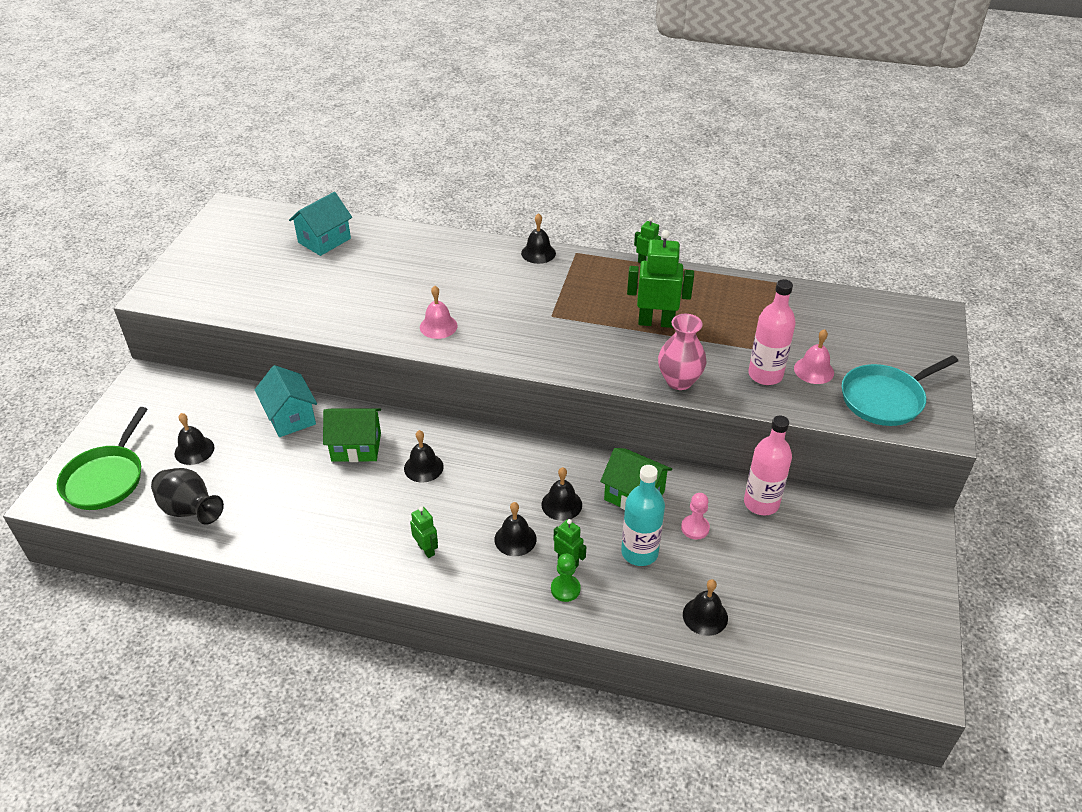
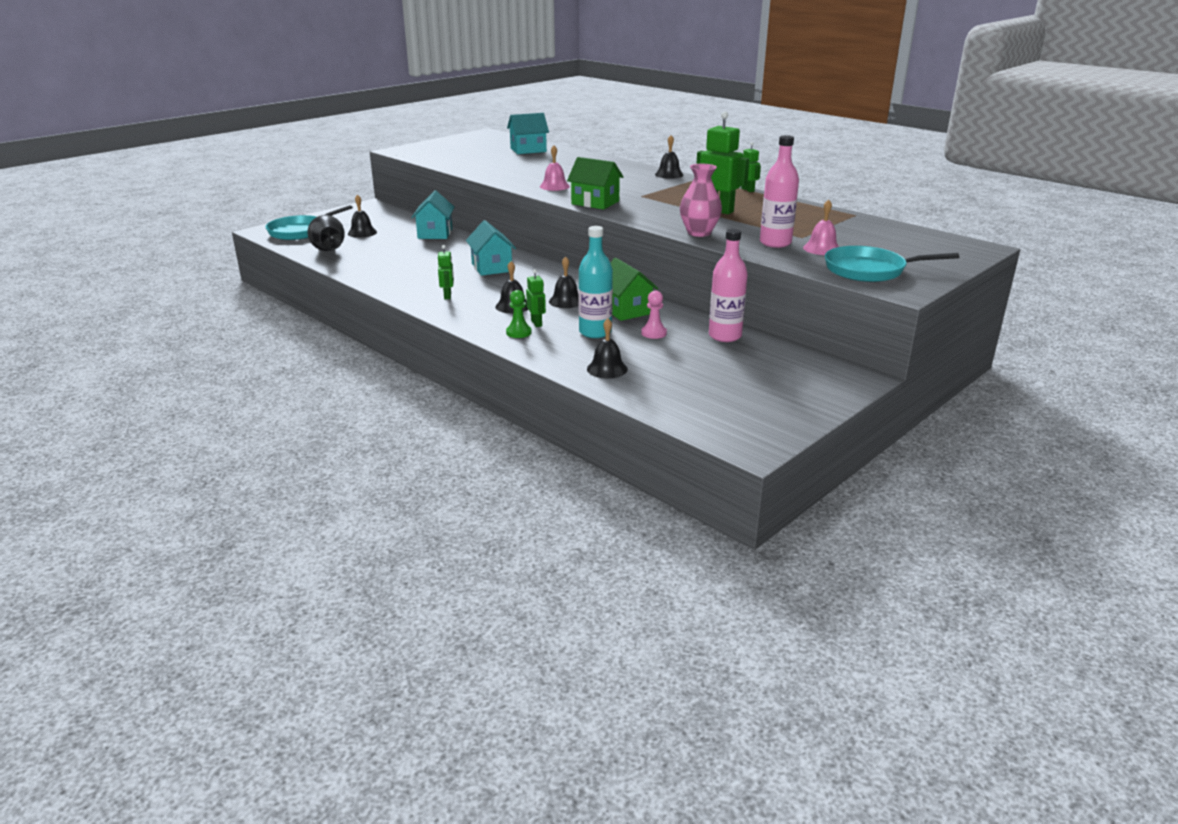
camera: 30 degrees right, 15 degrees down
green pan [57,407,147,510] -> turquoise pan [265,205,353,240]
green house [323,408,381,462] -> green house moved to [567,157,624,210]
black bell [404,430,444,483] -> turquoise house [466,220,516,276]

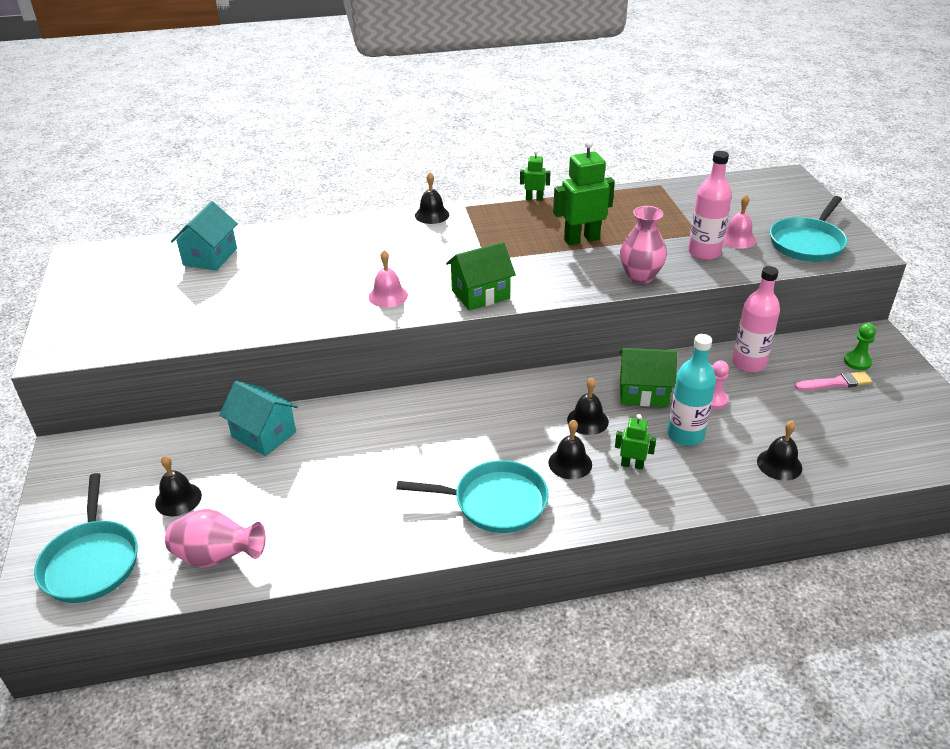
camera: 55 degrees left, 10 degrees up
black vase [307,215,345,251] -> pink vase [165,509,266,568]
green robot [438,245,454,299] -> turquoise pan [396,460,549,533]
turquoise house [466,220,516,276] -> none
green pawn [506,290,532,338] -> green pawn moved to [844,323,876,370]
none -> pink brush [795,371,872,391]

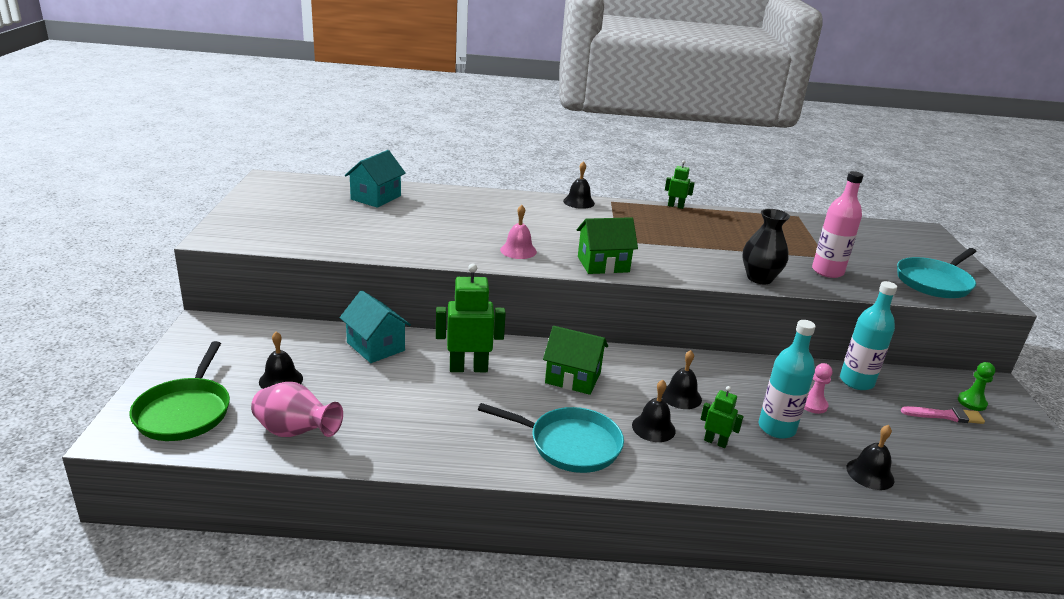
camera: 10 degrees right, 10 degrees down
turquoise pan [34,473,138,603] -> green pan [129,341,230,441]
green robot [553,140,615,245] -> green robot moved to [436,264,506,372]
green house [619,348,677,407] -> green house moved to [543,326,608,395]
pink vase [620,206,667,284] -> black vase [742,209,790,284]
pink bell [723,194,756,249] -> none
pink bottle [732,266,780,372] -> turquoise bottle [840,281,897,390]

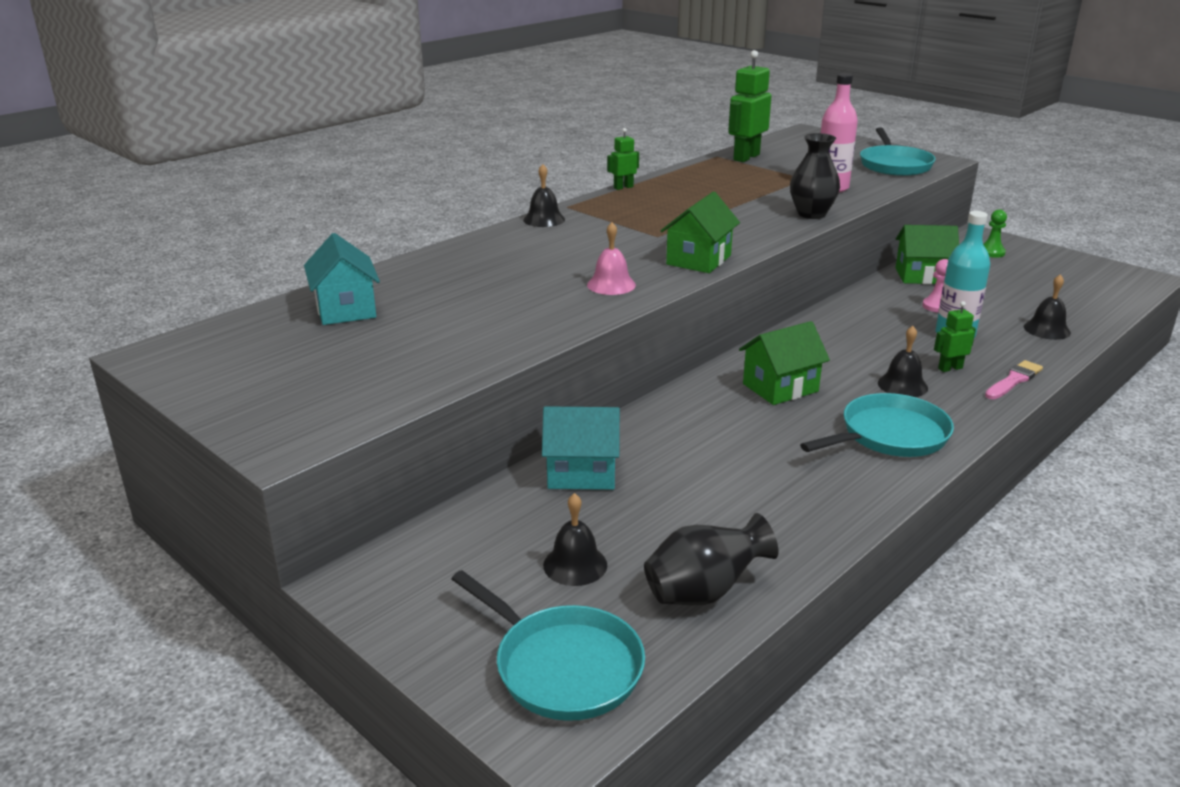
camera: 45 degrees left, 0 degrees up
green pan [129,341,230,441] -> turquoise pan [452,570,645,721]
pink vase [251,382,343,437] -> black vase [644,513,779,605]
green robot [436,264,506,372] -> green robot moved to [728,50,771,162]
black bell [662,350,702,409] -> none
turquoise bottle [840,281,897,390] -> green house [895,225,959,284]
pink brush [901,406,985,424] -> pink brush moved to [985,360,1043,399]

